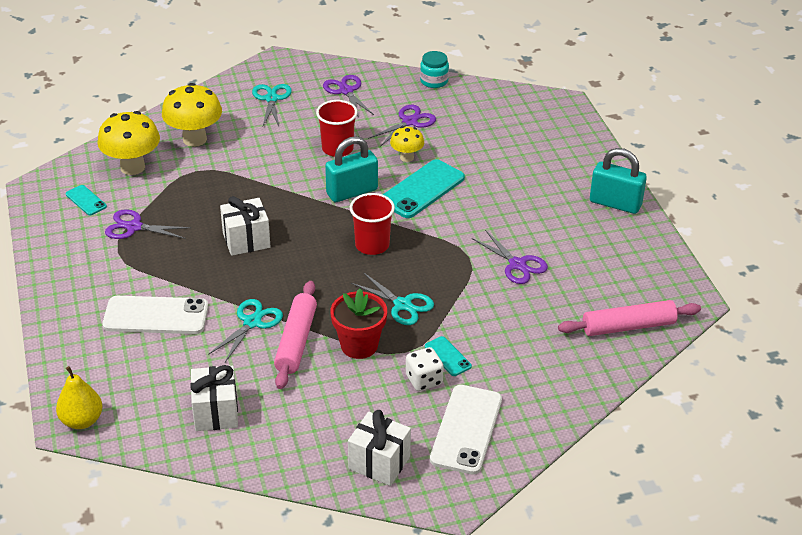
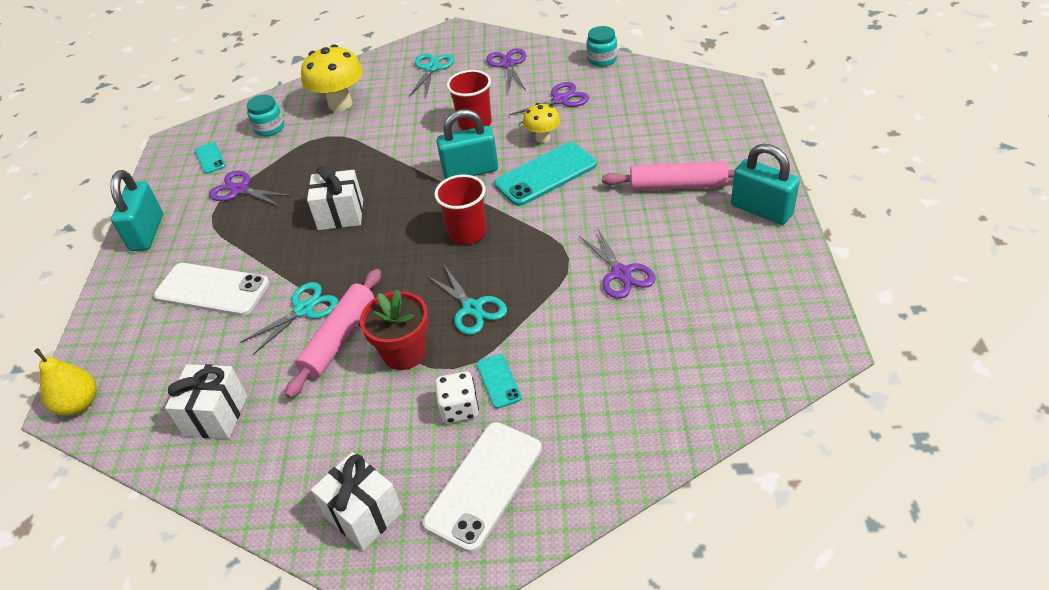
camera: 20 degrees right, 5 degrees up
yellow mushroom [97,111,160,175] -> turquoise jar [247,95,284,136]
pink rolling pin [558,300,701,336] -> pink rolling pin moved to [602,162,735,191]
none -> turquoise padlock [111,170,163,251]

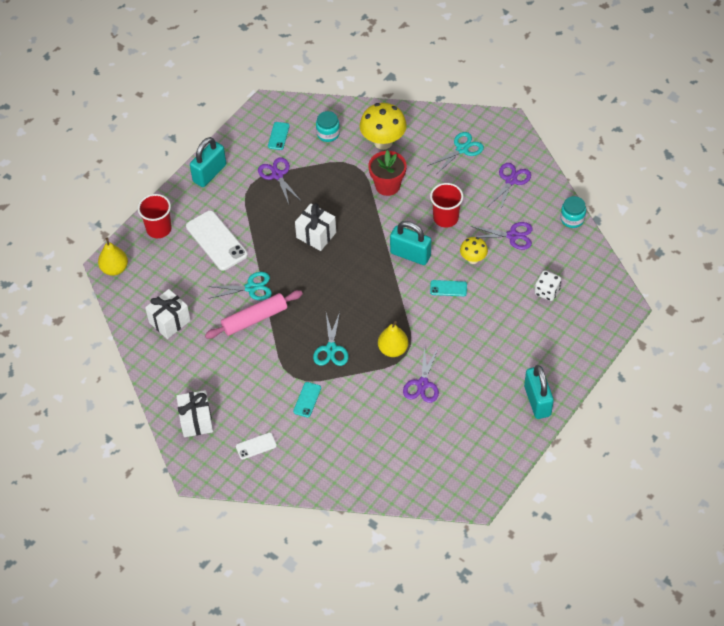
camera: 35 degrees right, 10 degrees up
red flower pot [360,289,429,370] -> red flower pot moved to [368,150,407,196]
white phone [423,422,542,553] -> white phone [236,432,277,459], size x0.50
red cup [435,174,486,245] -> red cup moved to [138,194,172,238]
white dice [435,372,479,423] -> white dice moved to [535,270,561,301]
turquoise phone [494,142,597,206] -> turquoise phone [430,280,467,296], size x0.50
pink rolling pin [602,162,735,191] -> none
none -> yellow pear [378,321,408,357]

